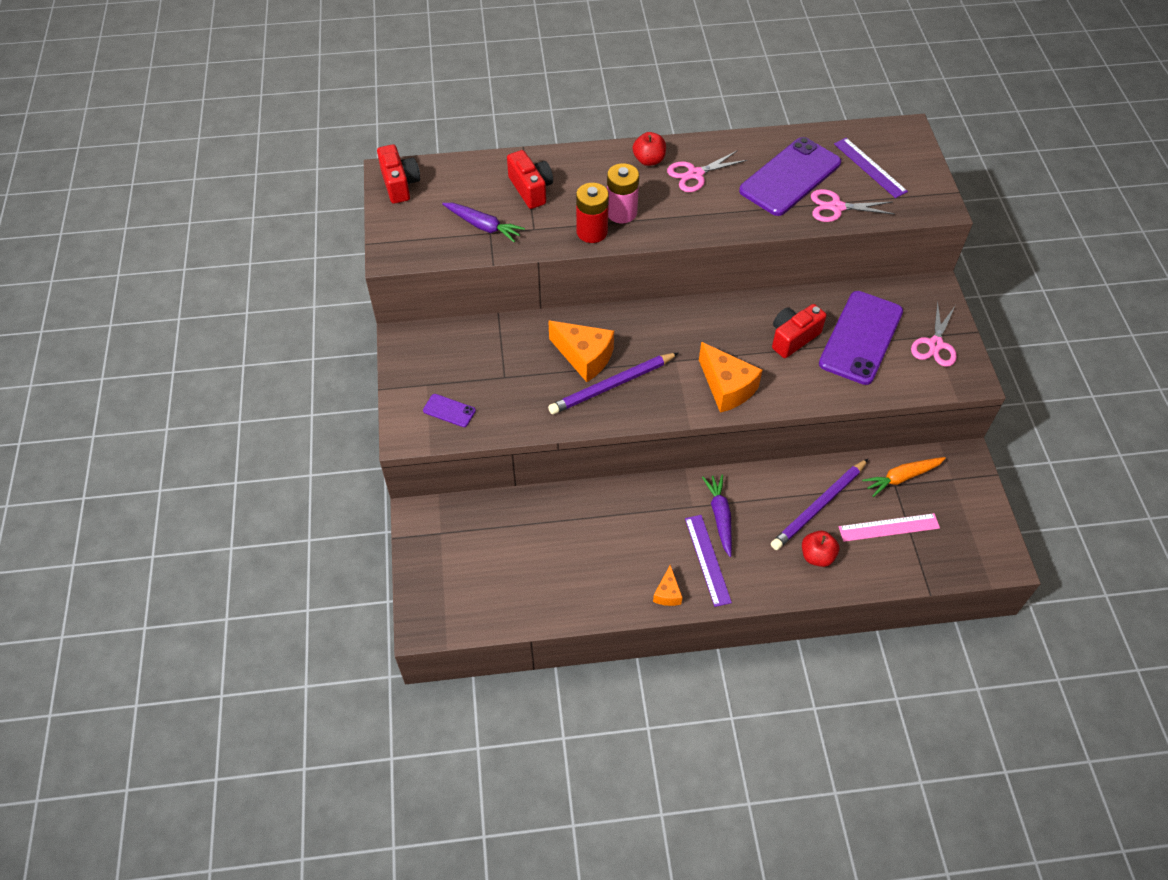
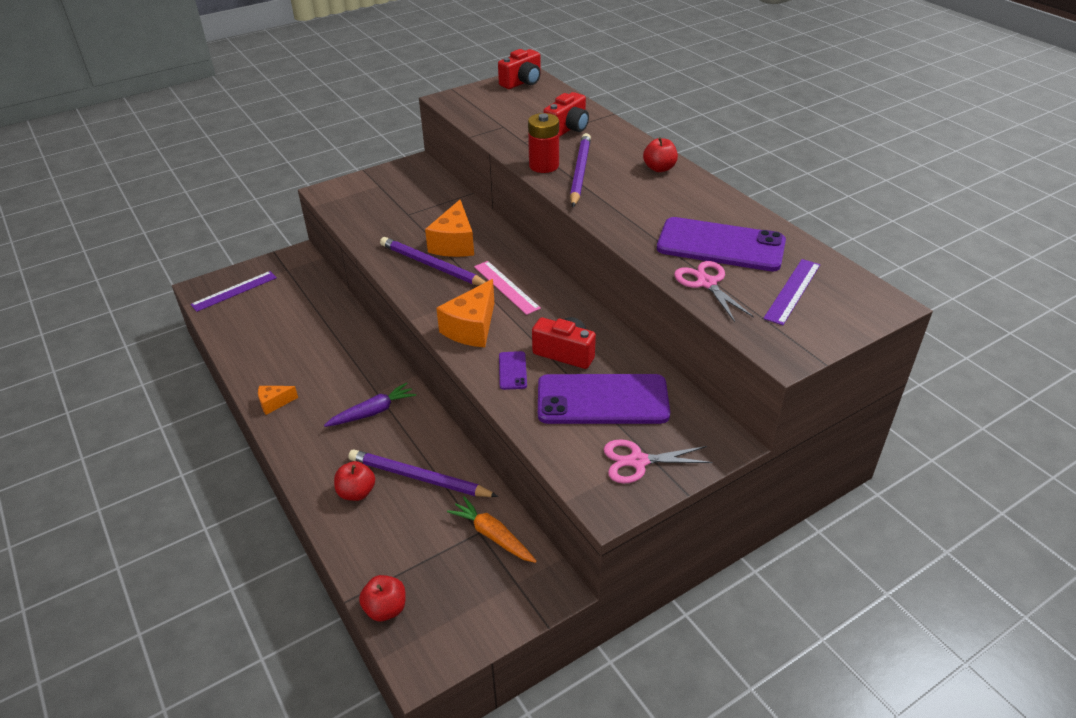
camera: 65 degrees right, 15 degrees down
purple phone [423,394,476,427] -> purple phone moved to [499,351,527,390]
purple carrot [442,203,525,242] -> none
pink battery [607,163,639,223] -> purple pencil [570,133,591,207]
pink scissors [667,150,747,192] -> none
purple ruler [685,515,732,607] -> purple ruler moved to [190,271,277,312]
pink ruler [839,513,940,542] -> pink ruler moved to [474,261,541,315]
none -> red apple [359,575,406,621]

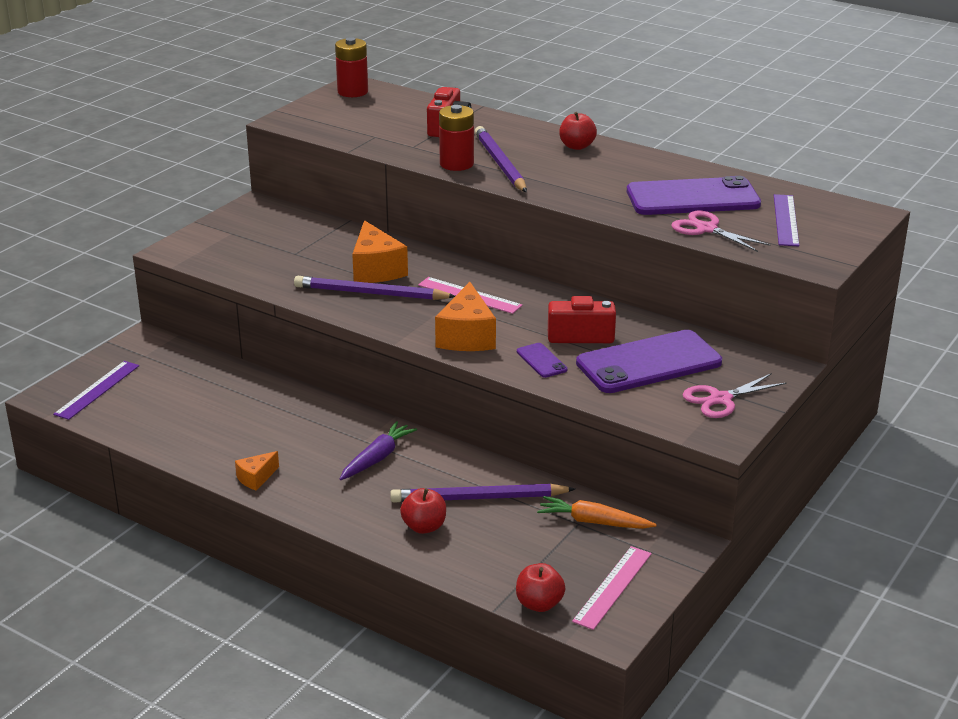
camera: 25 degrees left, 10 degrees down
red camera [498,49,541,89] -> red battery [335,37,368,97]
none -> pink ruler [572,546,652,630]

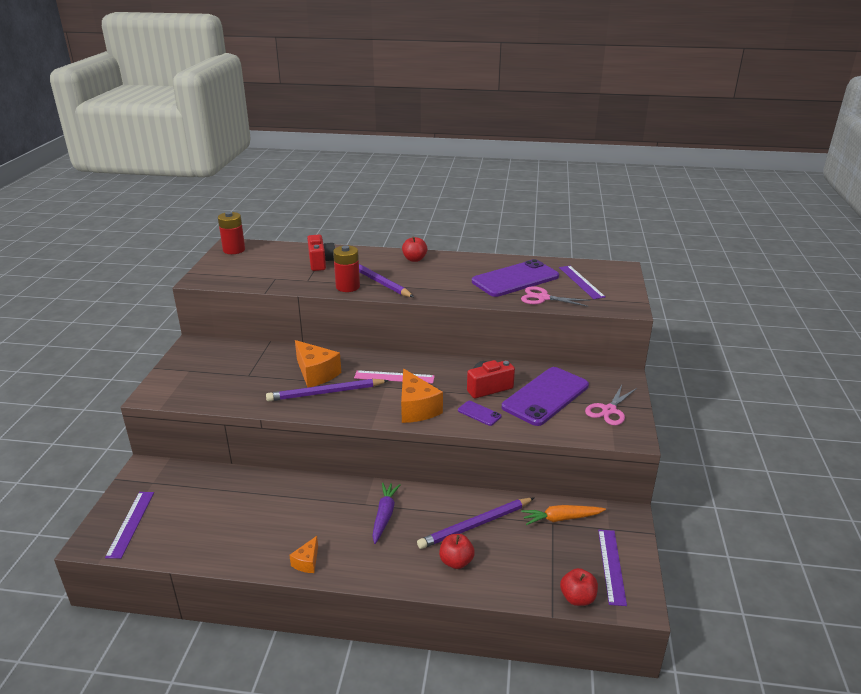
camera: 25 degrees left, 0 degrees up
pink ruler [572,546,652,630] -> purple ruler [598,530,627,606]

